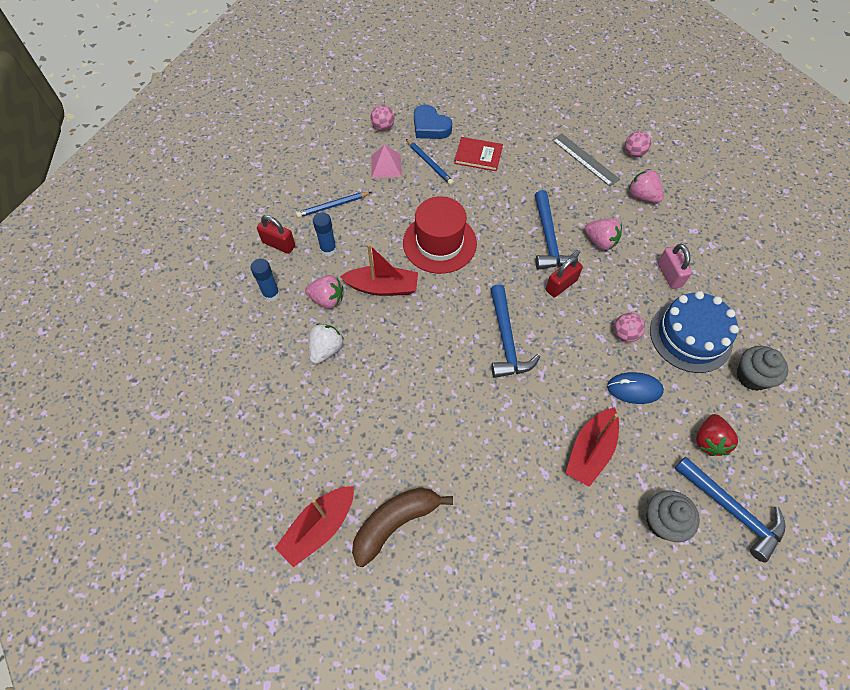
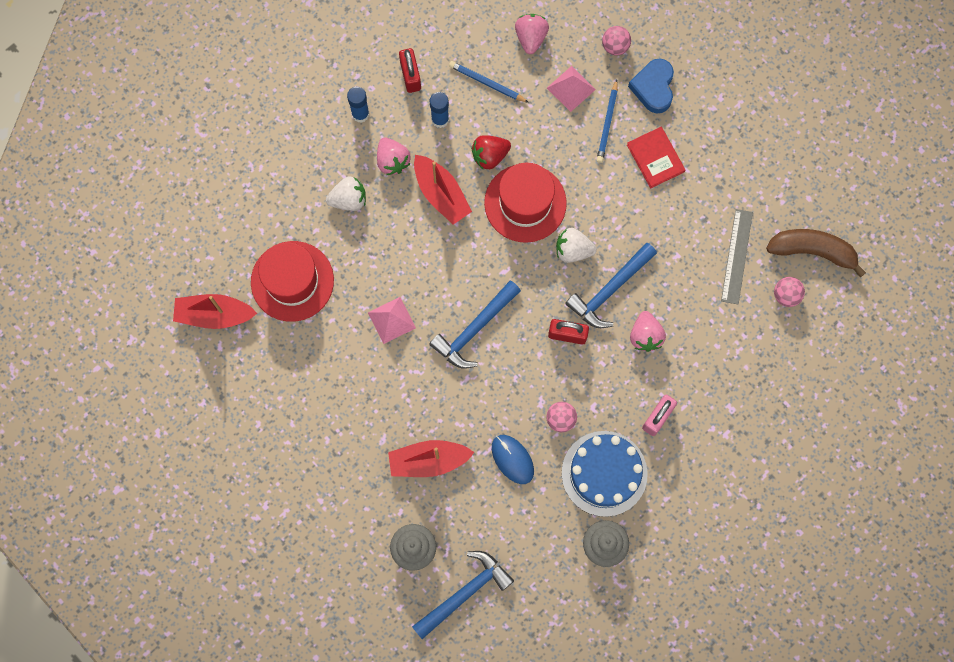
camera: 50 degrees right, 15 degrees up
brown banana [352,487,453,567] -> brown banana moved to [766,229,866,278]
pink strawberry [629,169,664,203] -> pink strawberry moved to [515,14,549,54]
blue hammer [674,457,786,563] -> blue hammer turned 135 degrees counterclockwise [412,551,514,639]
red strawberry [696,414,738,456] -> red strawberry moved to [471,135,511,170]
none -> red hat [251,241,334,322]
none -> pink pyramid [368,297,416,344]
none -> white strawberry [556,228,597,263]

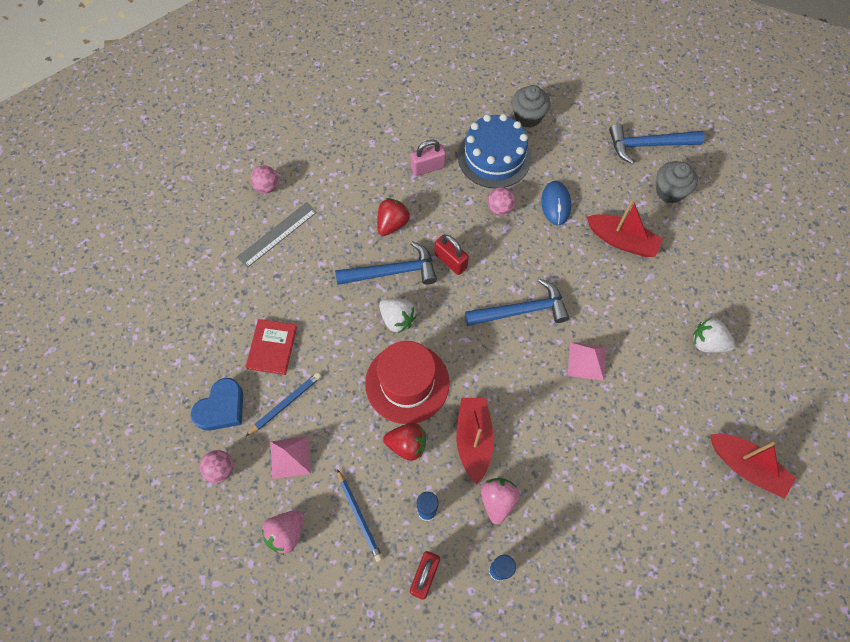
camera: 145 degrees left, 10 degrees down
red hat [251,241,334,322] -> none
white strawberry [326,177,366,211] -> white strawberry moved to [693,318,735,352]
pink strawberry [630,311,666,352] -> red strawberry [377,198,410,236]
brown banana [766,229,866,278] -> none

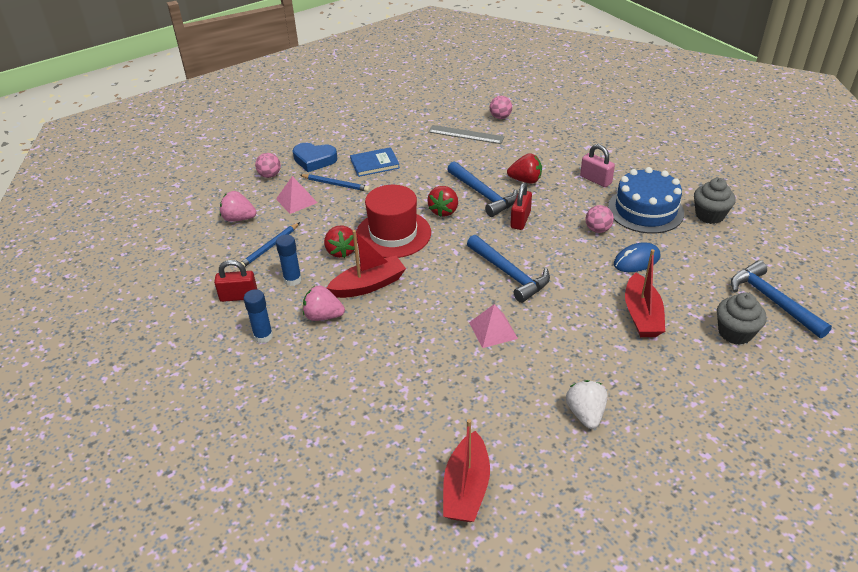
camera: 65 degrees right, 25 degrees down
red book [246,319,297,375] -> blue book [350,147,400,177]
white strawberry [379,298,417,333] -> red strawberry [427,186,458,217]
pink strawberry [481,478,519,524] -> pink strawberry turned 150 degrees counterclockwise [303,286,345,321]

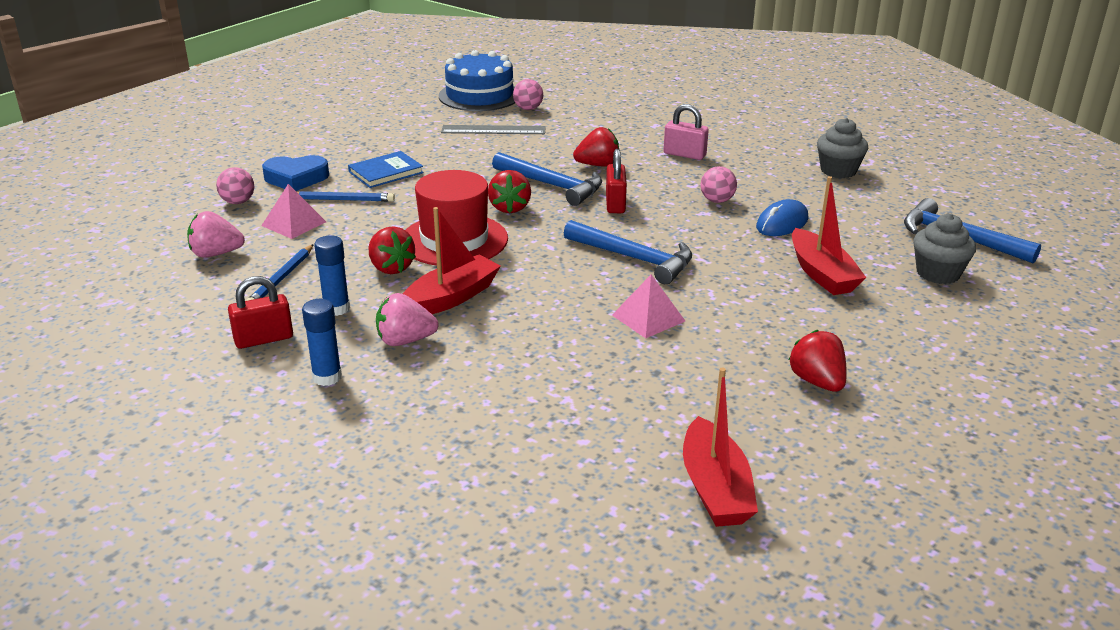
camera: 20 degrees left, 10 degrees down
white strawberry [566,380,607,429] -> red strawberry [789,330,847,392]
blue cake [608,167,684,234] -> blue cake moved to [439,50,515,111]

